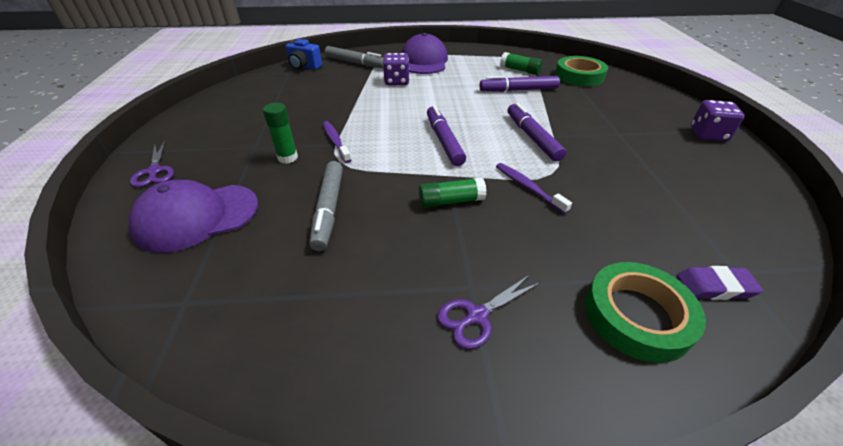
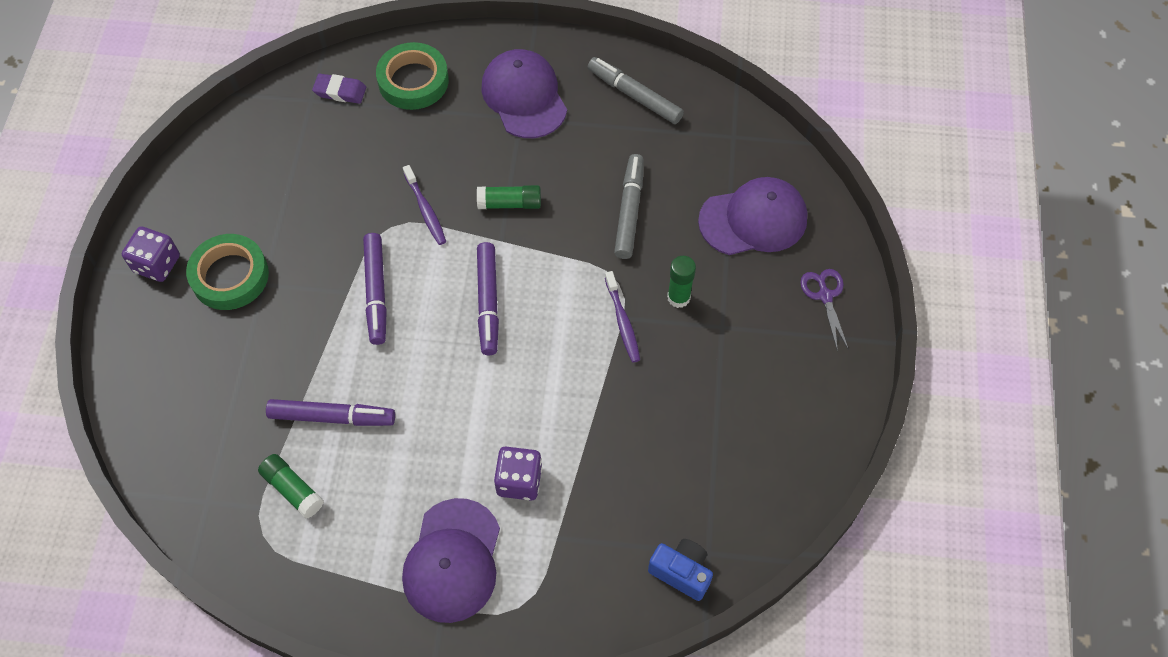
camera: 170 degrees left, 20 degrees up
grey marker [325,46,383,68] -> grey marker moved to [588,57,684,124]
purple scissors [437,275,540,349] -> purple cap [481,49,567,138]
green tape [555,56,608,87] -> green tape moved to [186,234,269,310]

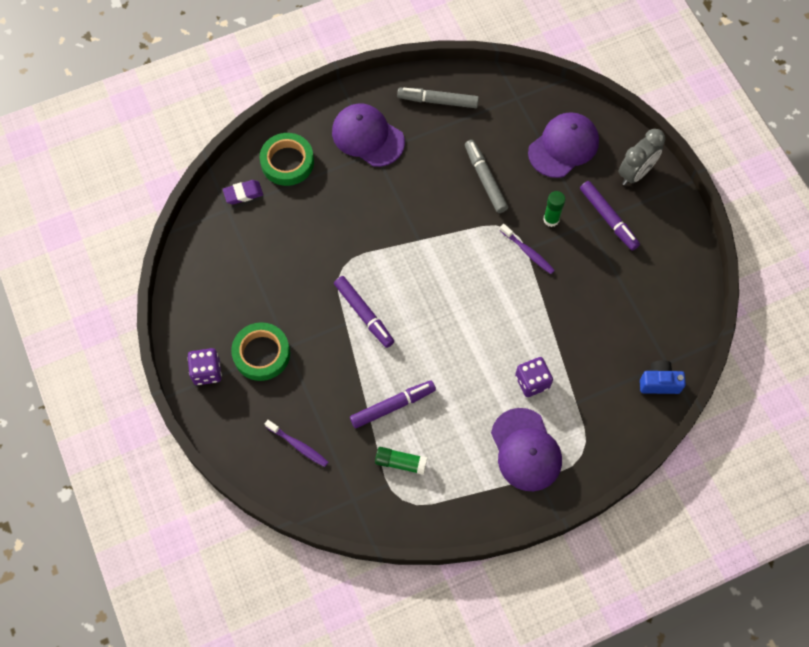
camera: 30 degrees left, 5 degrees up
purple toothbrush [403,165,446,245] -> purple toothbrush moved to [265,420,328,467]
green glue stick [477,185,541,209] -> none
purple marker [477,242,499,355] -> purple marker moved to [580,181,640,251]
purple scissors [800,269,849,352] -> grey clock [619,129,665,185]

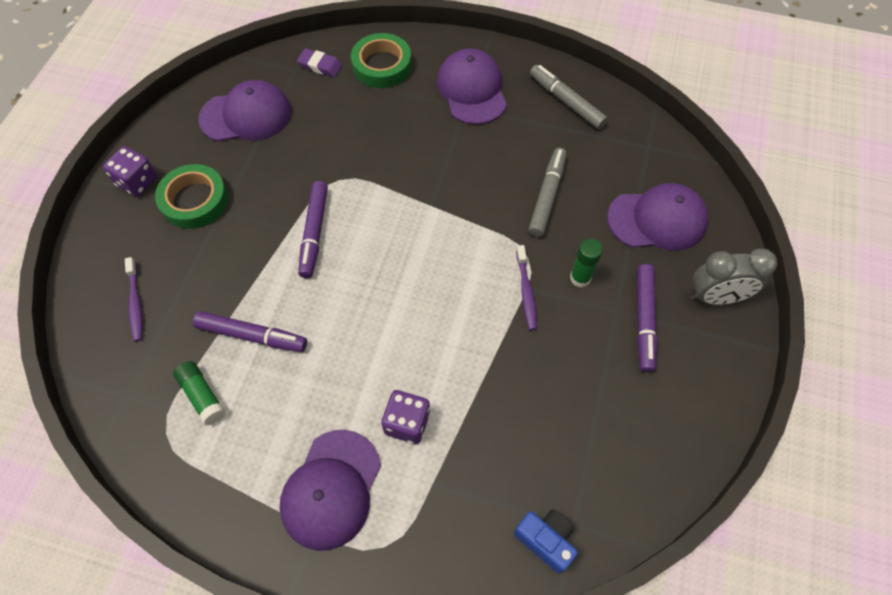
camera: 40 degrees right, 5 degrees down
none -> purple cap [198,80,291,141]

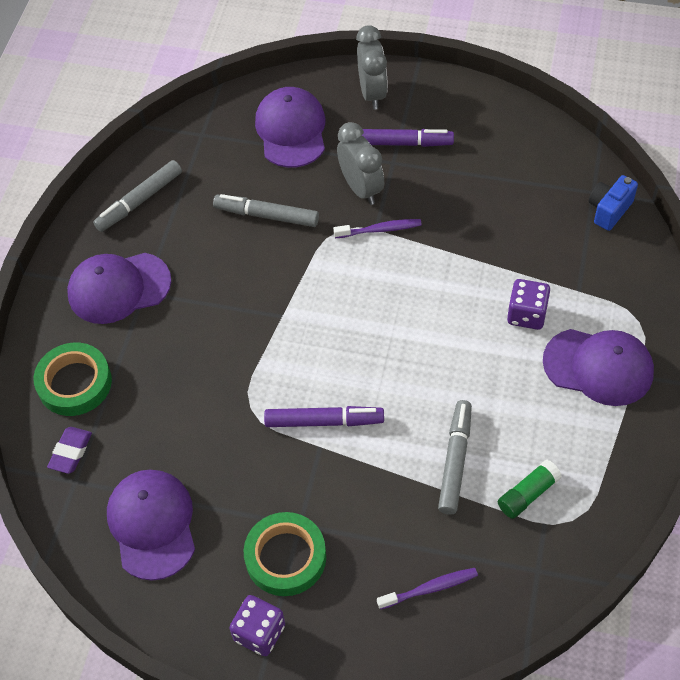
camera: 90 degrees left, 5 degrees down
purple marker [193,311,307,352] -> grey marker [438,400,472,515]
green glue stick [570,239,603,288] -> grey clock [337,122,384,205]

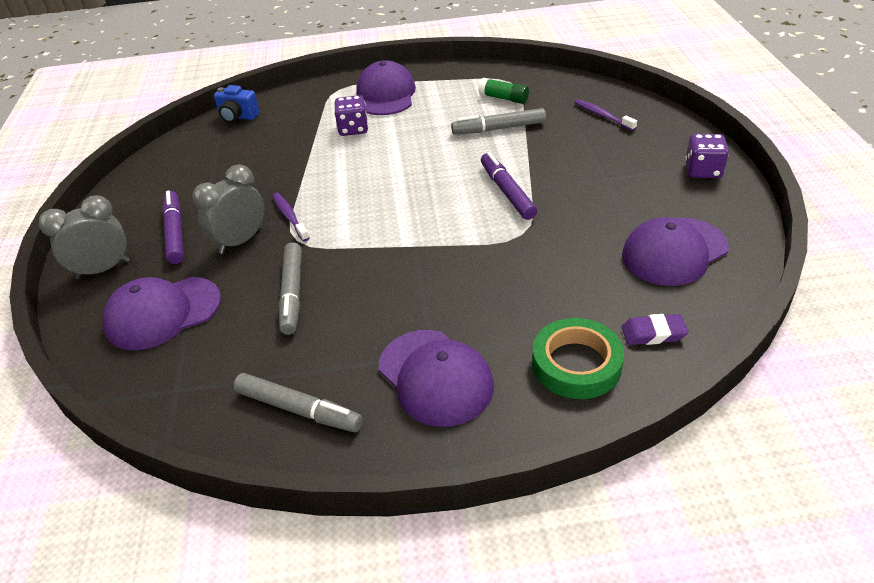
camera: 110 degrees left, 15 degrees down
green tape [244,512,326,596] -> none

